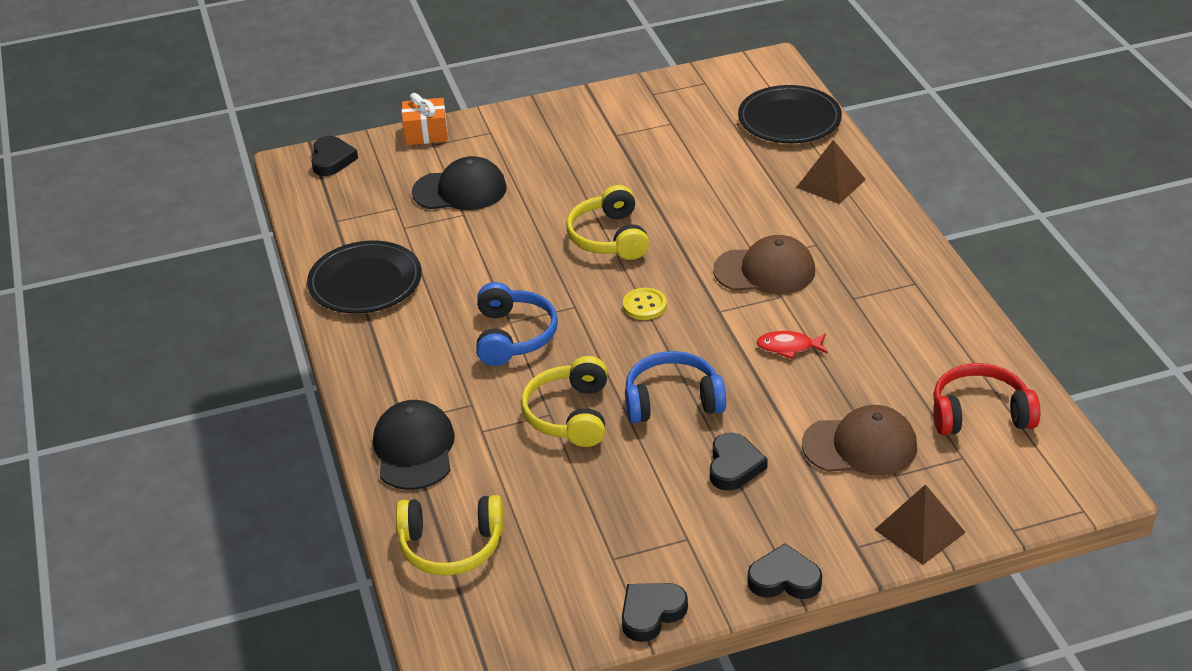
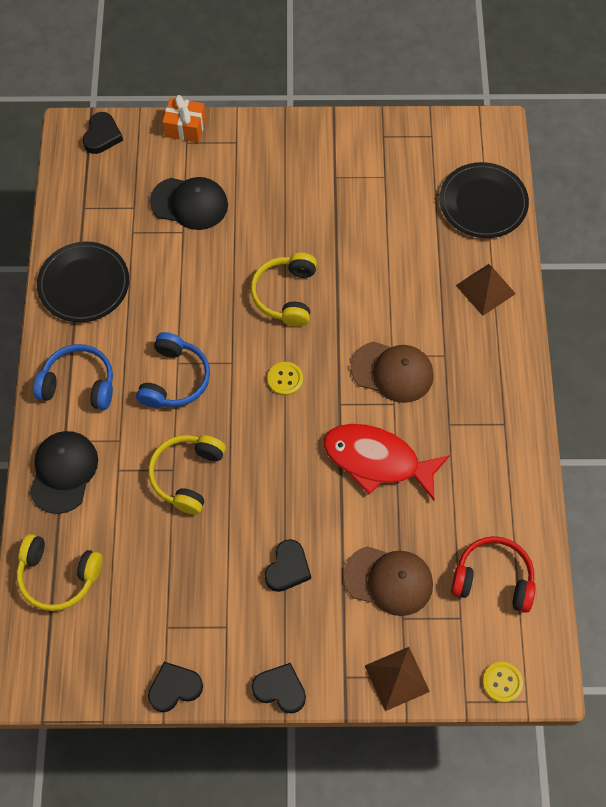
camera: 15 degrees right, 25 degrees up
blue headphones [625,351,726,423] -> blue headphones moved to [34,344,113,410]
red fish [756,331,827,359] -> red fish [323,424,450,501], size x2.19
none -> yellow button [483,662,523,703]

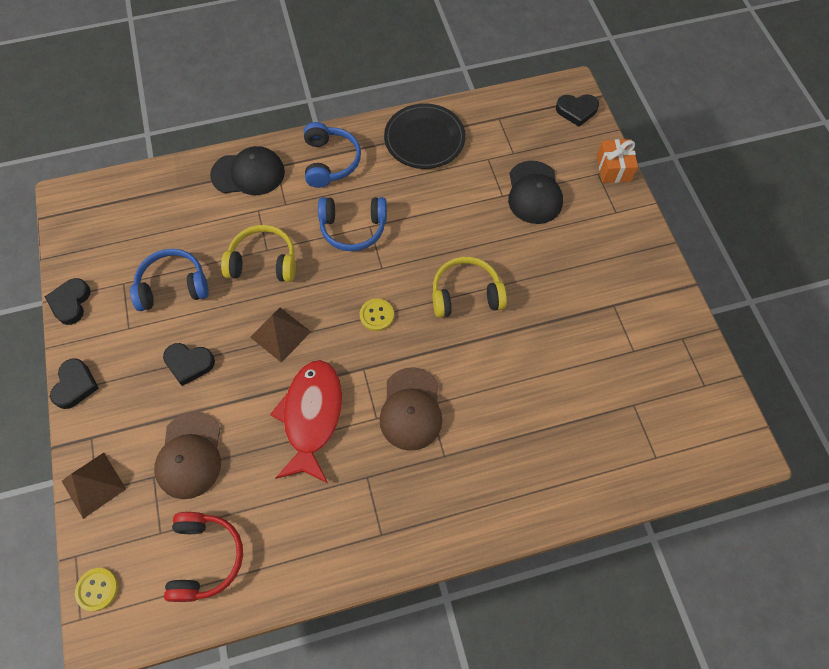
camera: 75 degrees right, 0 degrees up
yellow headphones [17,534,103,611] -> none
black heart [148,662,203,712] -> black heart turned 135 degrees counterclockwise [45,278,91,325]
black plate [439,162,529,238] -> none
brown pyramid [456,264,516,316] -> brown pyramid moved to [250,308,311,363]
none -> blue headphones [130,249,209,311]

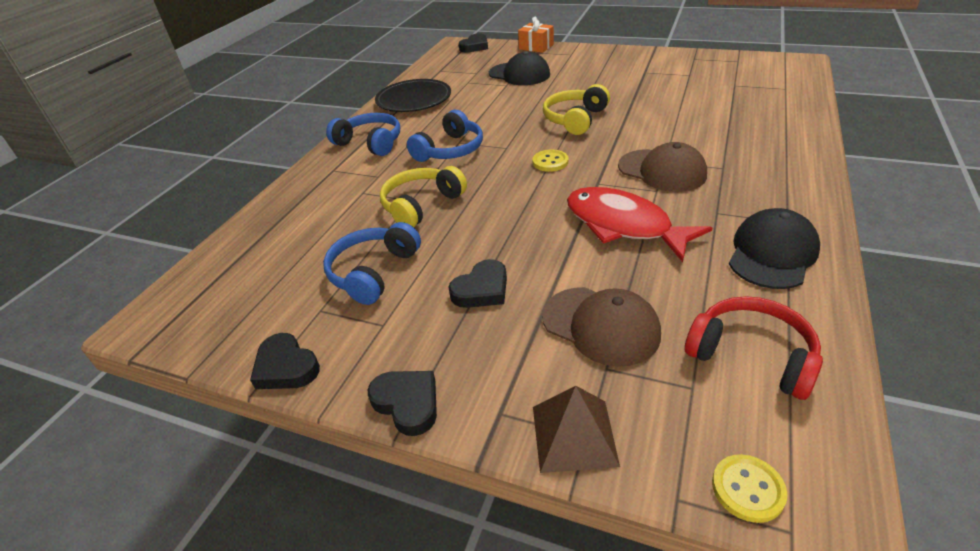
camera: 50 degrees left, 25 degrees down
black cap [210,146,285,195] -> black cap moved to [729,208,820,289]
brown pyramid [250,308,311,363] -> none

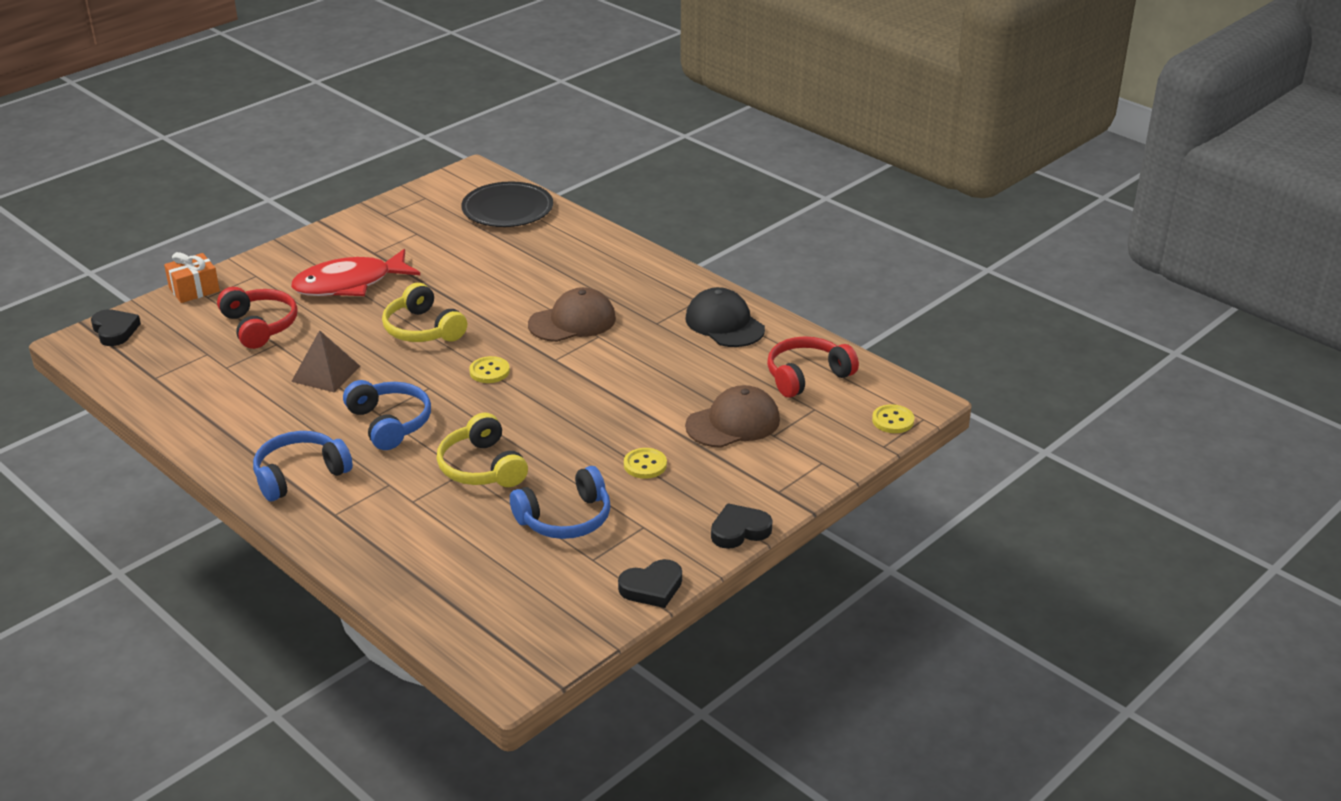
camera: 70 degrees left, 5 degrees down
blue headphones [323,222,421,305] -> blue headphones turned 75 degrees counterclockwise [510,466,611,539]
black plate [375,79,451,112] -> black plate moved to [461,182,553,227]
black heart [449,259,507,308] -> yellow button [624,448,667,479]
black cap [489,51,550,85] -> red headphones [217,287,297,349]
brown pyramid [533,386,620,473] -> brown pyramid moved to [291,330,360,392]
red fish [567,187,713,262] -> red fish moved to [291,249,420,296]

